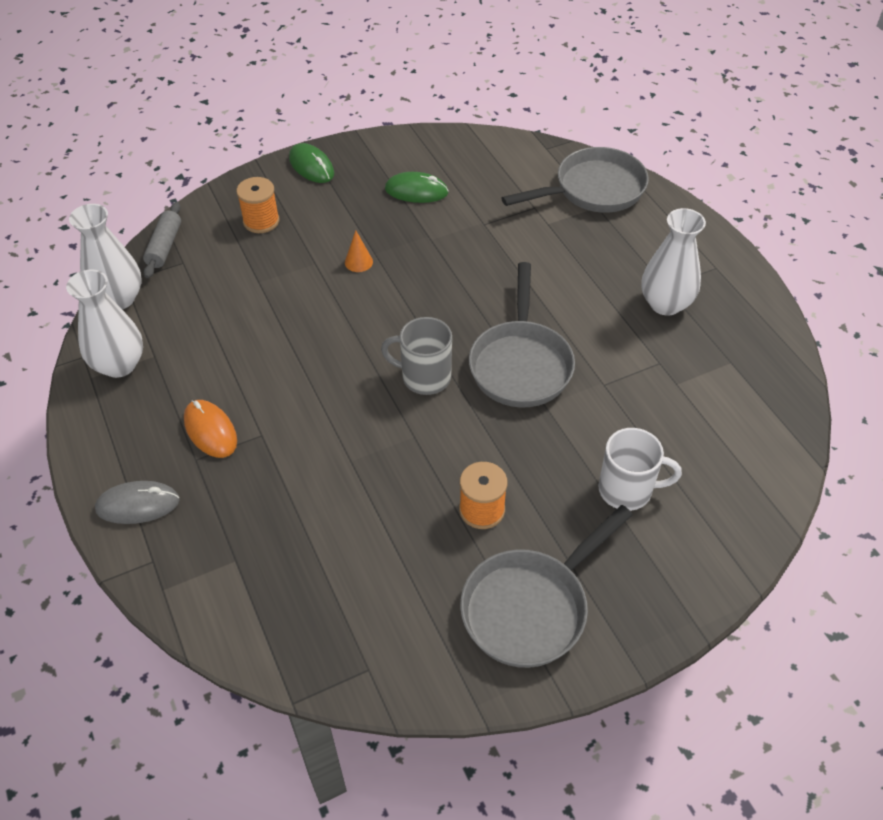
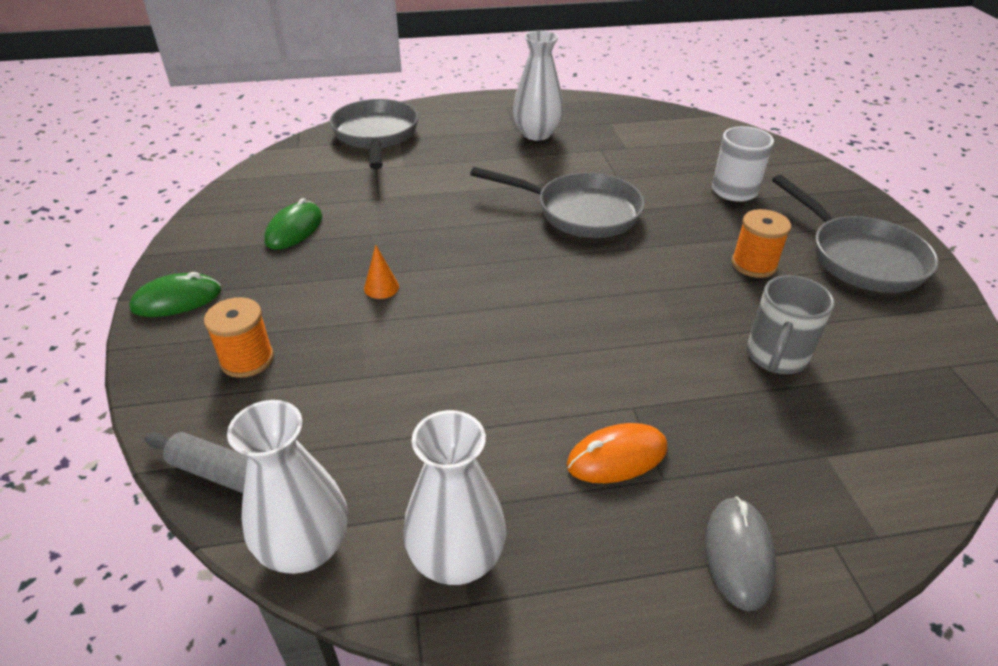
camera: 75 degrees left, 10 degrees down
grey mug [381,317,452,395] -> grey mug moved to [747,275,834,374]

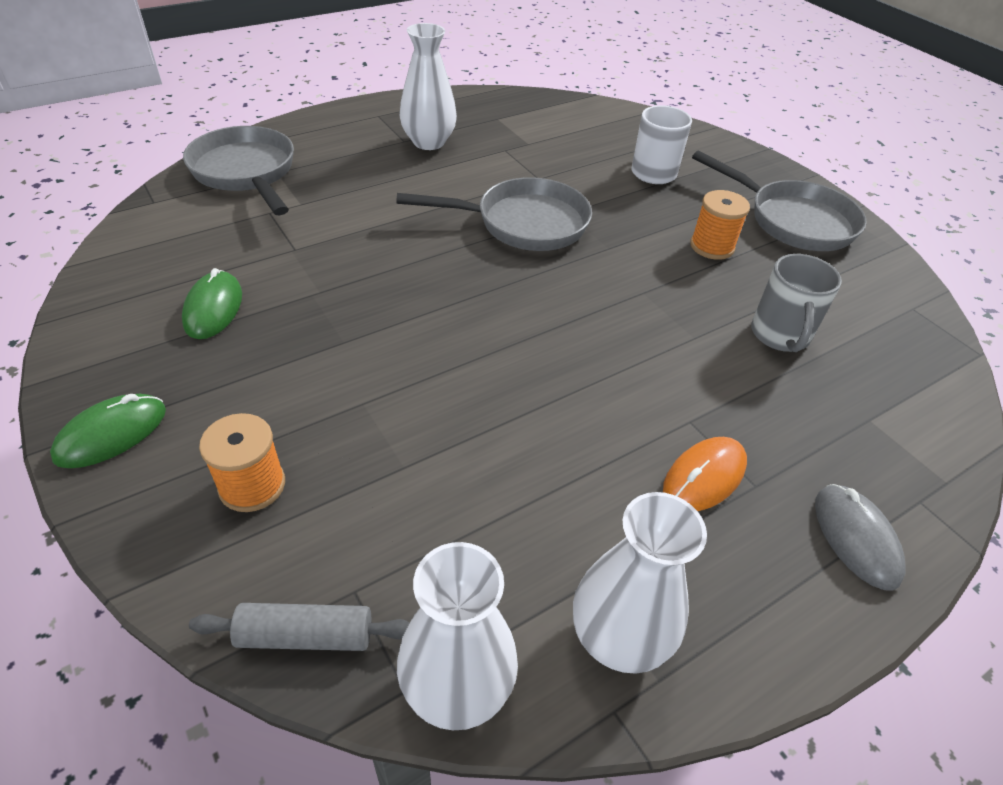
camera: 25 degrees left, 5 degrees up
orange cone [364,245,399,299] -> none

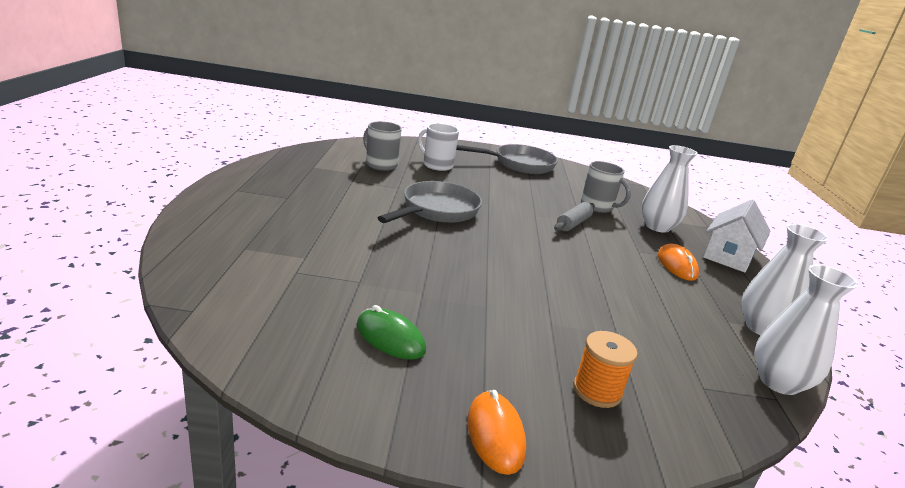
camera: 55 degrees left, 20 degrees down
green mouse [50,394,166,468] -> orange mouse [467,390,526,475]
grey pan [183,126,294,215] -> none
grey rolling pin [189,603,410,651] -> grey rolling pin moved to [554,202,595,231]
white vase [400,23,457,150] -> white vase moved to [642,145,698,233]
orange spool [690,190,750,260] -> none
grey mouse [815,484,905,590] -> white house [703,200,771,272]
none -> grey mug [363,121,402,171]

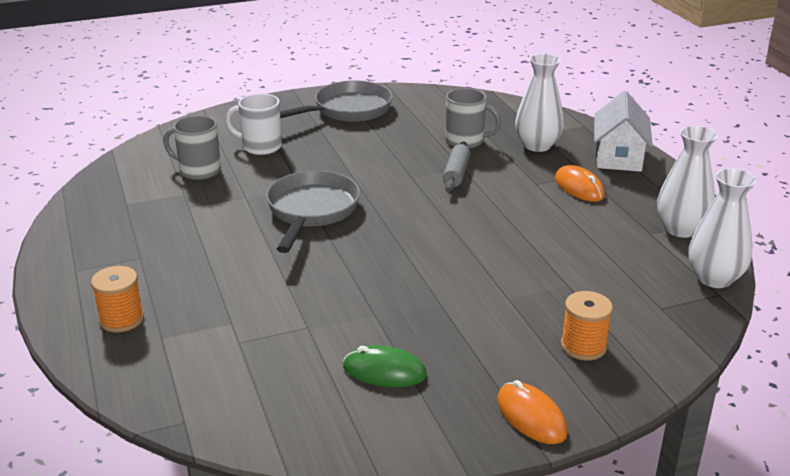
camera: 20 degrees left, 5 degrees up
none -> orange spool [91,266,144,332]

